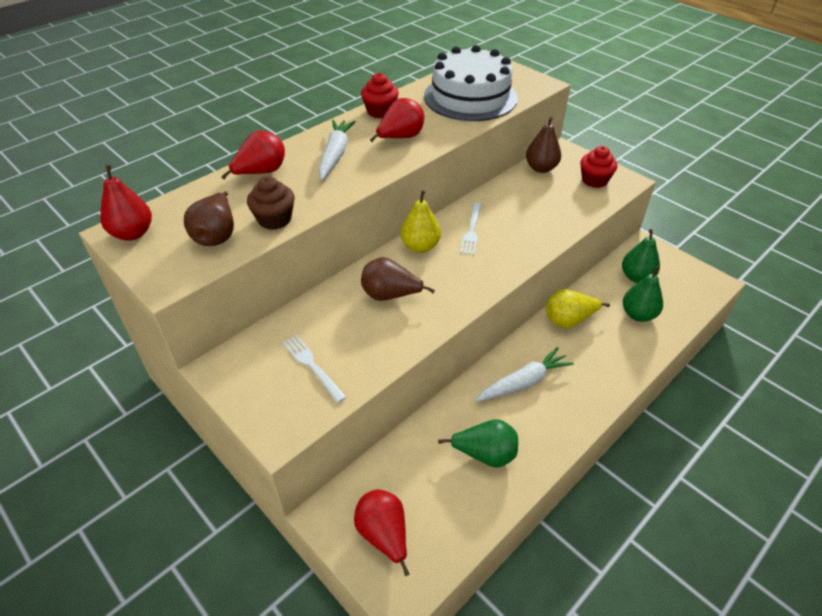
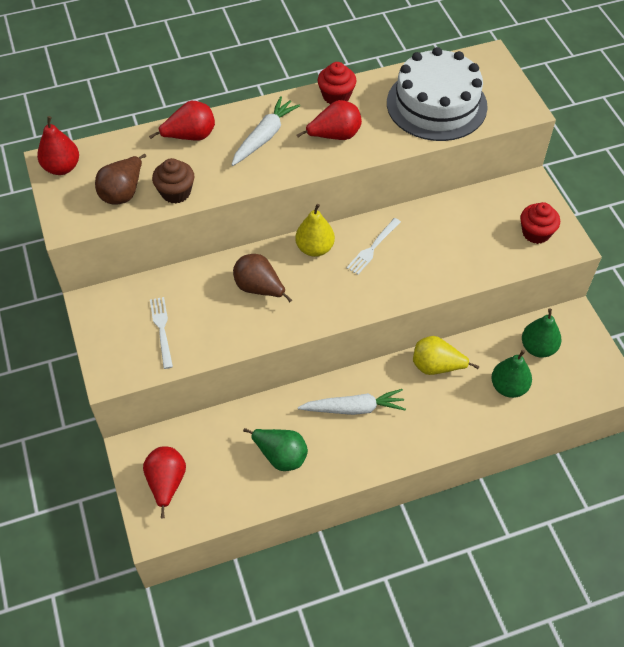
camera: 25 degrees right, 10 degrees up
brown pear [526,117,561,173] -> none

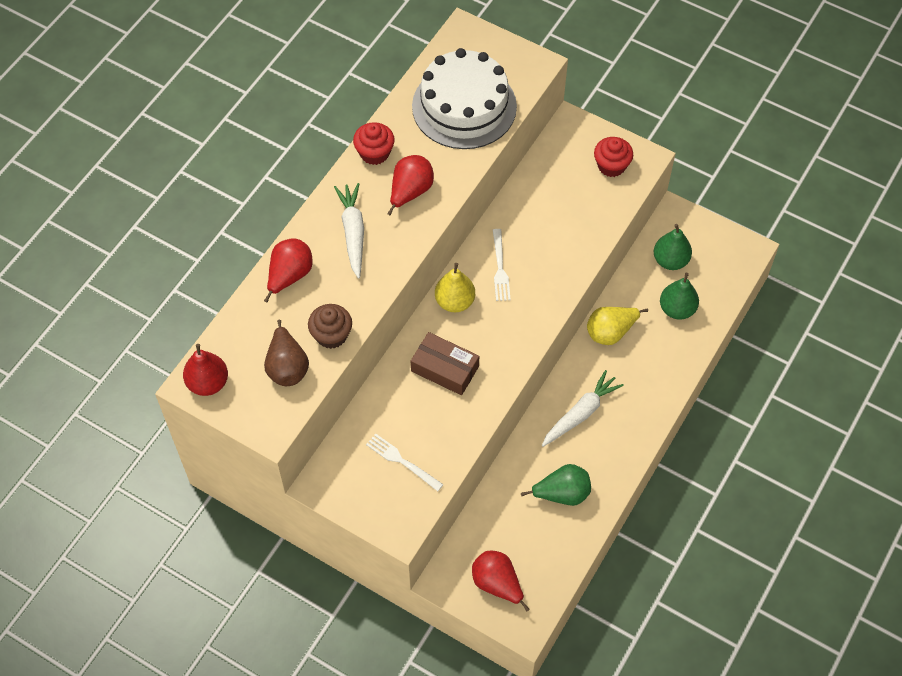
camera: 40 degrees left, 5 degrees up
brown pear [233,254,292,302] -> brown box [411,332,479,395]

